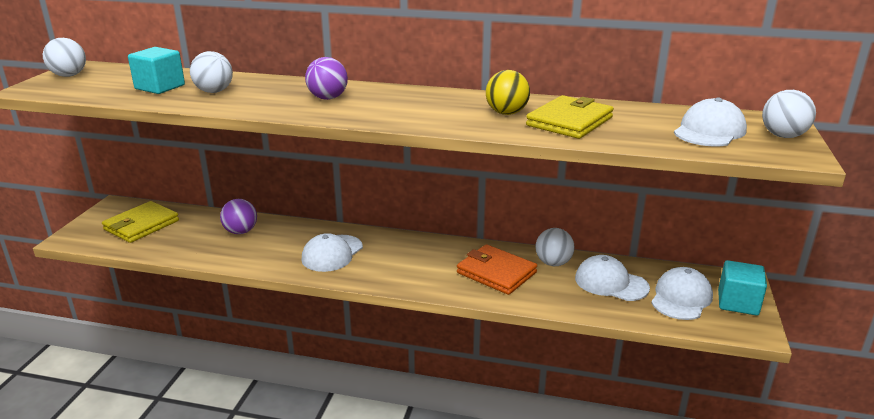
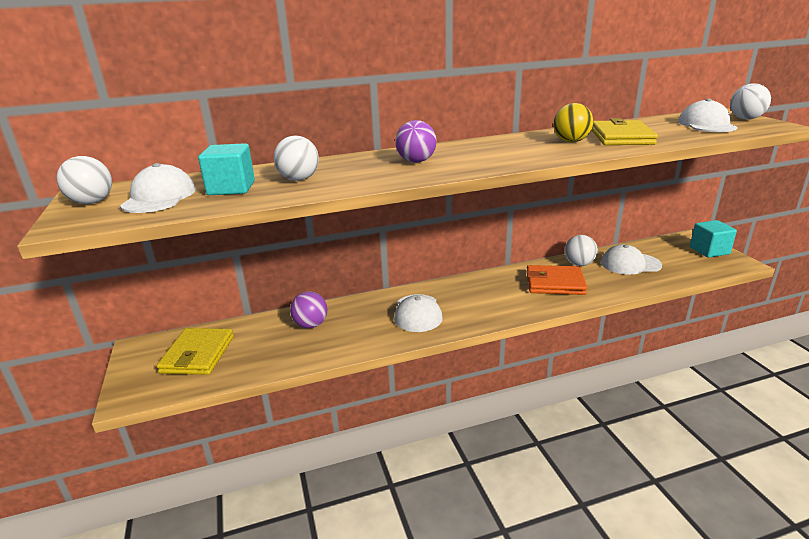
camera: 30 degrees left, 0 degrees up
white cap [651,267,713,320] -> white cap moved to [120,163,196,213]

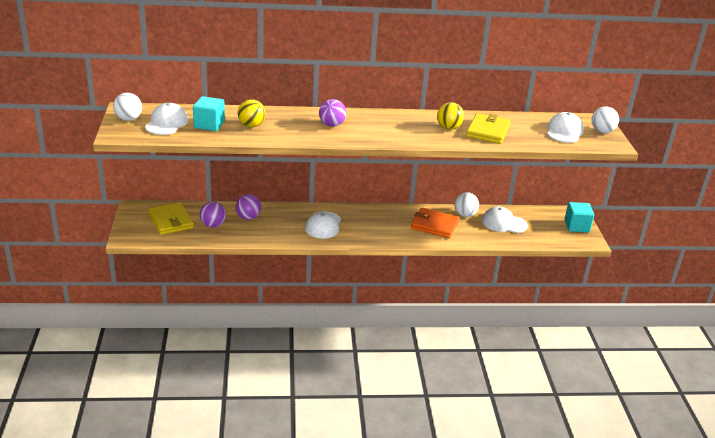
camera: 10 degrees right, 5 degrees up
yellow wallet [156,328,234,375] -> yellow wallet turned 45 degrees counterclockwise [149,202,194,235]
white ball [274,136,319,181] -> yellow ball [237,99,266,127]
none -> purple ball [200,202,226,228]

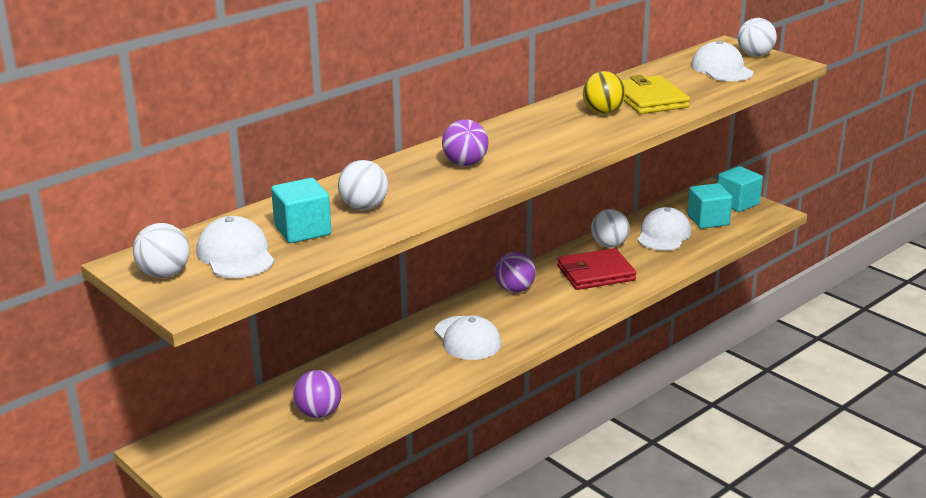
camera: 35 degrees left, 5 degrees down
yellow wallet [149,202,194,235] -> none
purple ball [236,194,261,220] -> purple ball moved to [495,252,536,293]
yellow ball [237,99,266,127] -> white ball [338,160,388,210]
orange wallet [411,207,459,238] -> red wallet [557,248,636,290]
white cap [482,206,528,233] -> white cap turned 135 degrees clockwise [637,207,691,251]
none -> turquoise cube [687,183,732,229]

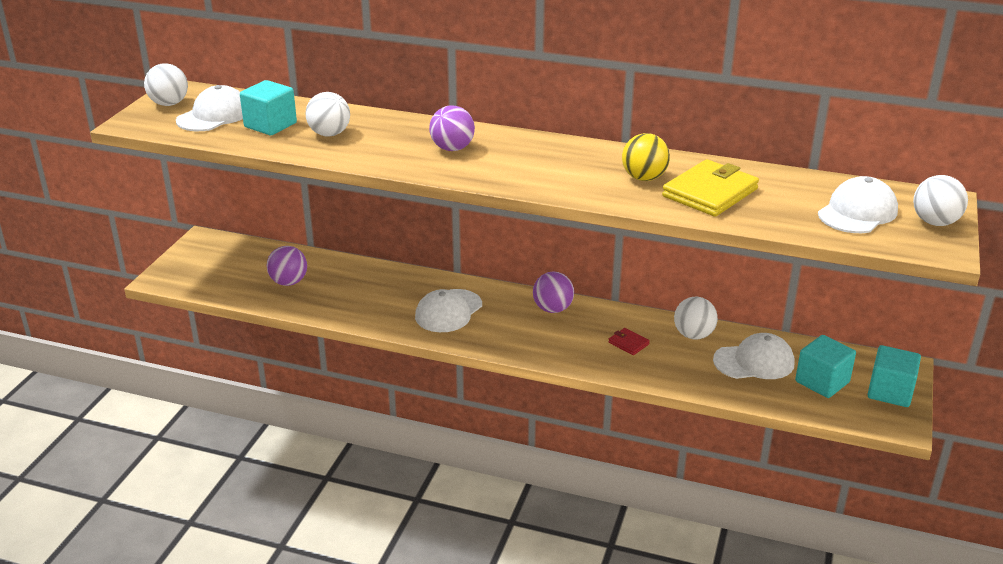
camera: 60 degrees right, 5 degrees up
red wallet [557,248,636,290] -> red wallet [608,328,650,355], size x0.46

